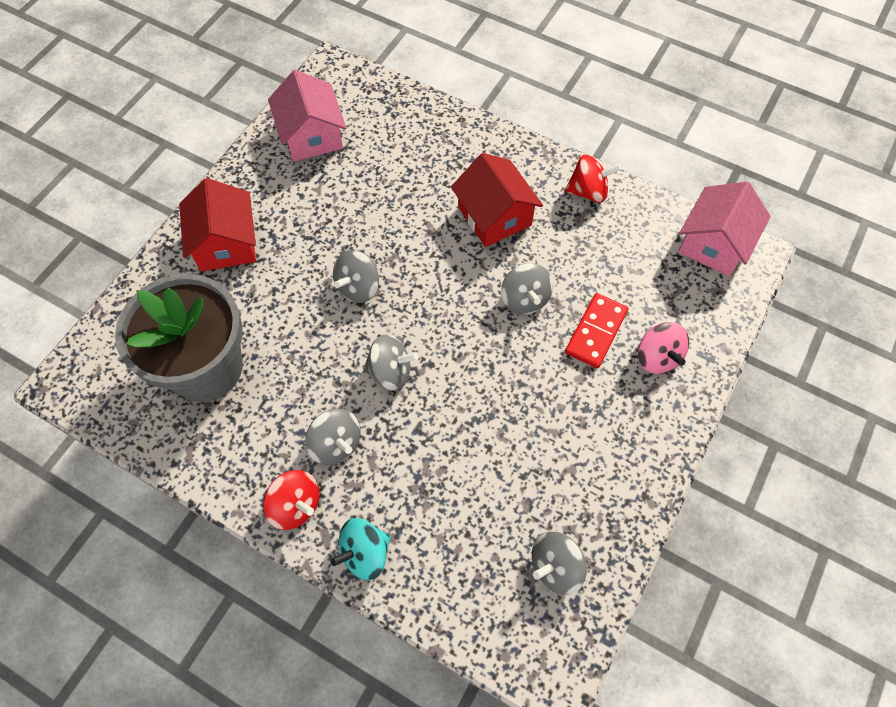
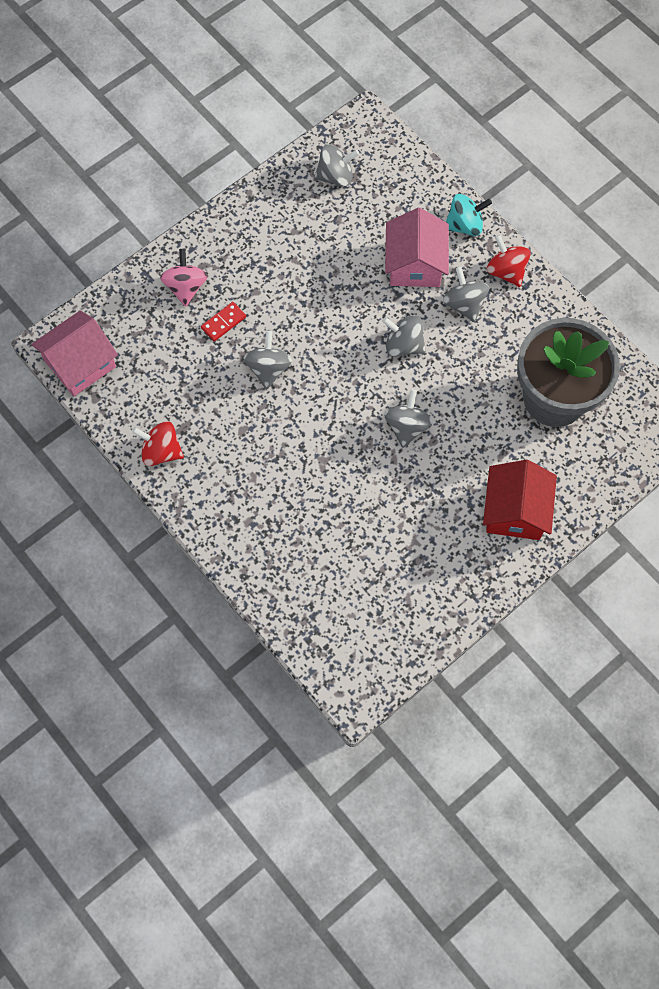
camera: 160 degrees left, 5 degrees up
pink house [268,70,346,161] -> pink house moved to [385,208,449,287]
grey spinning top [333,250,379,303] -> grey spinning top turned 45 degrees counterclockwise [384,390,433,448]
red house [451,153,543,247] -> none
red domino [565,293,628,368] -> red domino [201,302,246,342], size x0.66

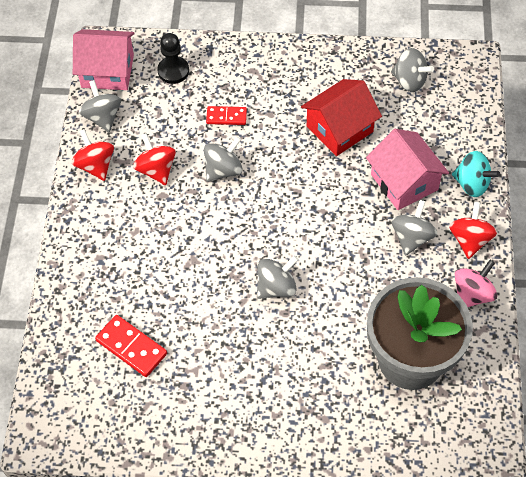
camera: 45 degrees right, 10 degrees down
pink spinning top [160,249,208,307] -> pink spinning top moved to [455,260,498,307]
grey spinning top [382,315,426,357] -> grey spinning top moved to [79,80,121,132]
pink house [385,208,449,287] -> pink house turned 75 degrees counterclockwise [366,129,449,210]
red house [483,460,557,540] -> red house moved to [301,79,382,156]
none -> red domino [95,315,167,377]
none -> red spinning top [133,133,176,185]
none -> black pawn [157,33,189,84]

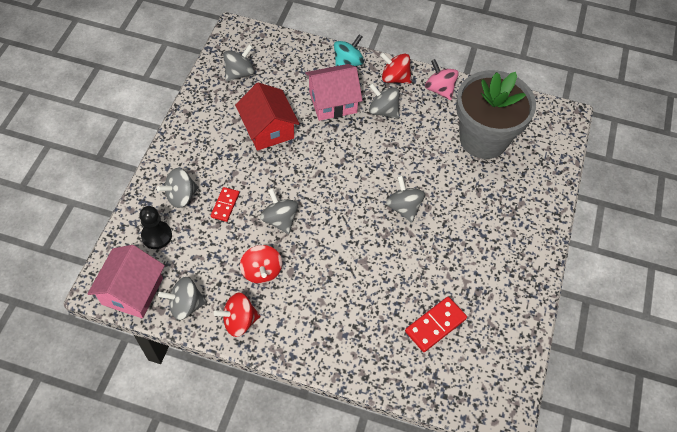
camera: 80 degrees left, 0 degrees up
red spinning top [133,133,176,185] -> red spinning top turned 90 degrees counterclockwise [240,245,282,284]
none -> grey spinning top [157,168,199,208]

